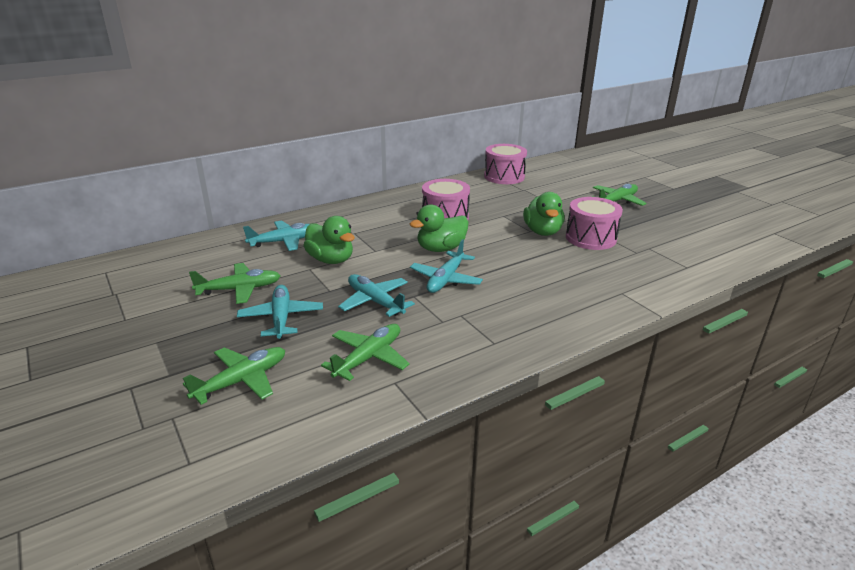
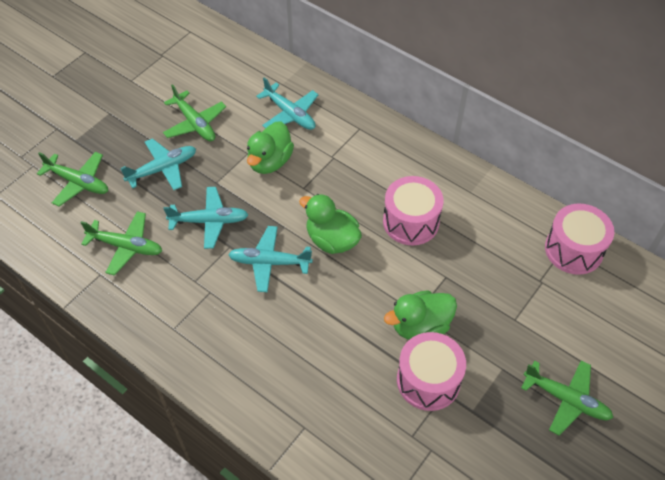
camera: 70 degrees right, 25 degrees up
turquoise plane [338,274,415,317] -> turquoise plane turned 60 degrees clockwise [163,187,249,249]

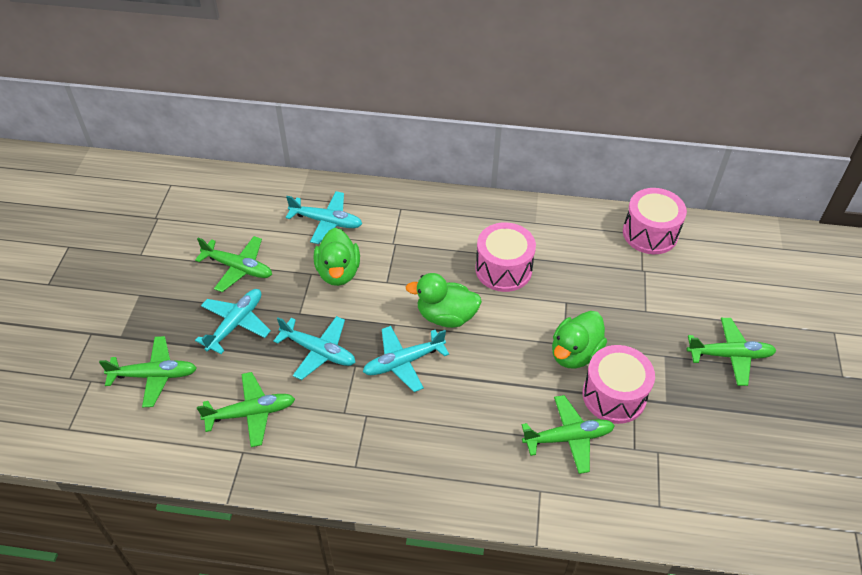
camera: 30 degrees left, 5 degrees down
turquoise plane [163,187,249,249] -> turquoise plane turned 60 degrees clockwise [273,316,356,380]
none -> green plane [522,395,615,474]

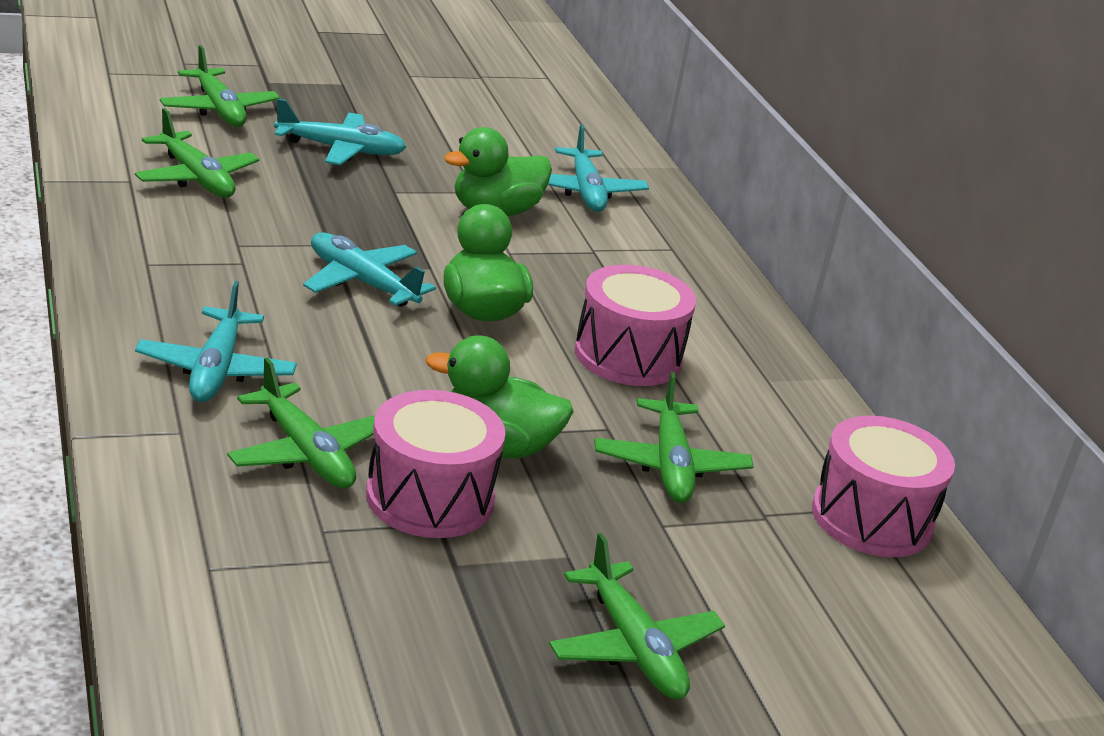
camera: 60 degrees right, 20 degrees down
green plane [195,236,272,292] -> green plane moved to [594,372,754,503]
turquoise plane [273,316,356,380] -> turquoise plane moved to [135,281,297,402]

